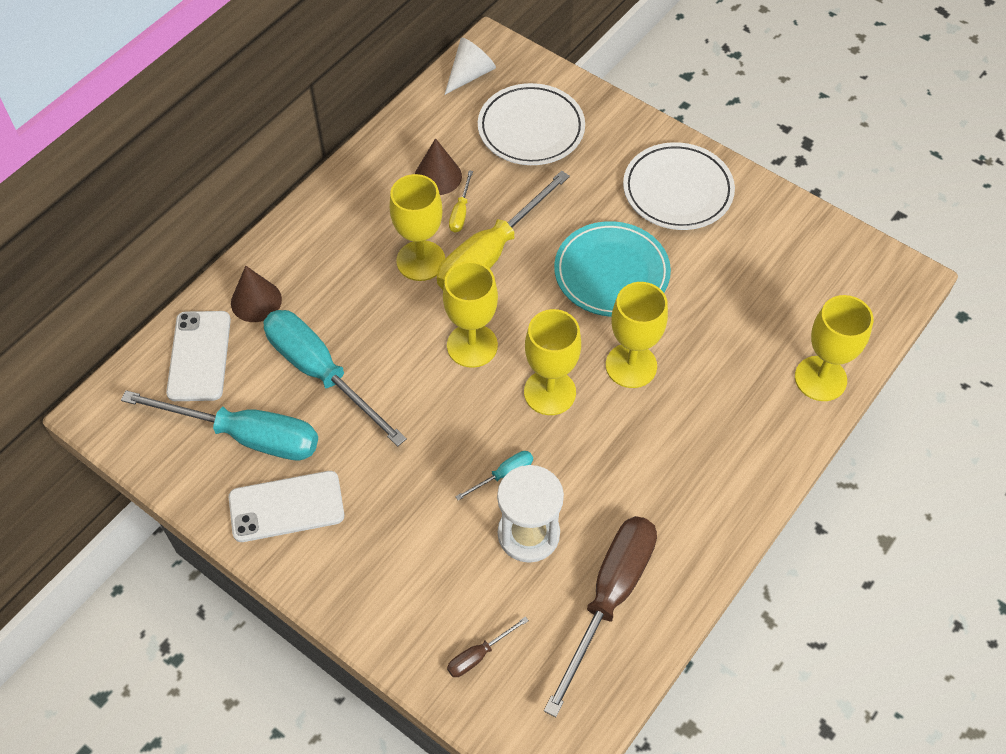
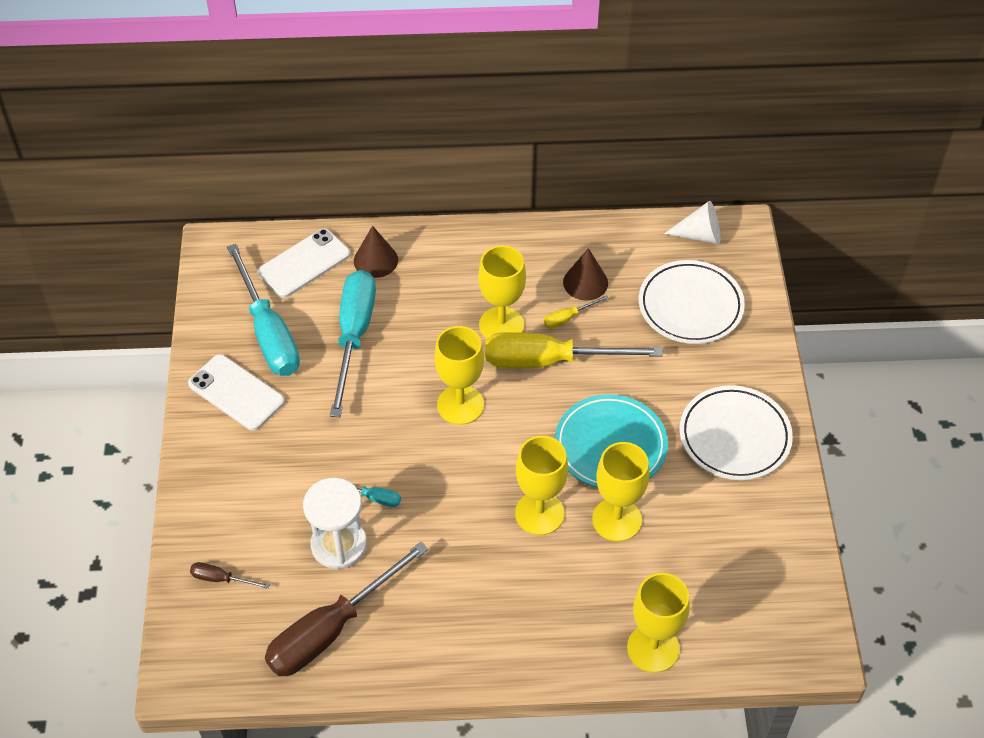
camera: 50 degrees right, 5 degrees down
yellow goblet [524,309,581,415] -> yellow goblet moved to [592,442,649,542]
brown screwdriver [544,516,657,717] -> brown screwdriver turned 150 degrees clockwise [265,542,428,676]

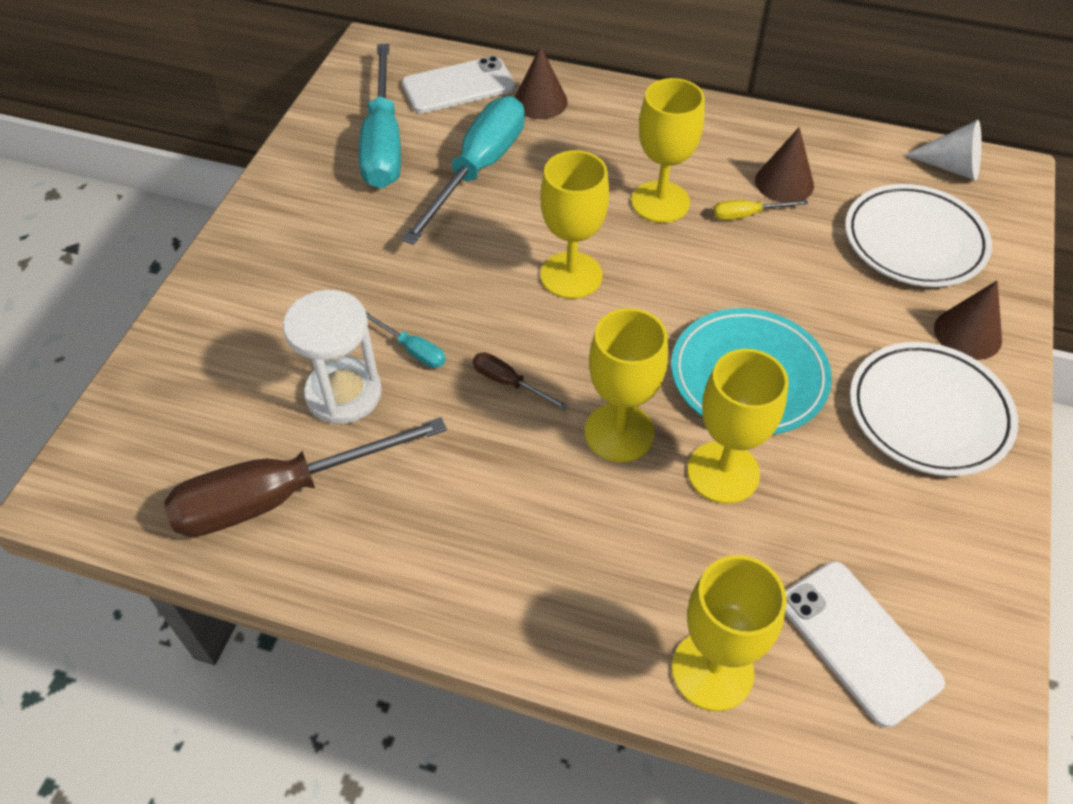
camera: 20 degrees right, 0 degrees up
white phone [188,354,285,431] -> white phone moved to [785,561,945,728]
brown screwdriver [190,562,270,589] -> brown screwdriver moved to [473,352,568,410]
yellow screwdriver [485,332,663,368] -> none
none -> brown cone [934,281,1002,360]

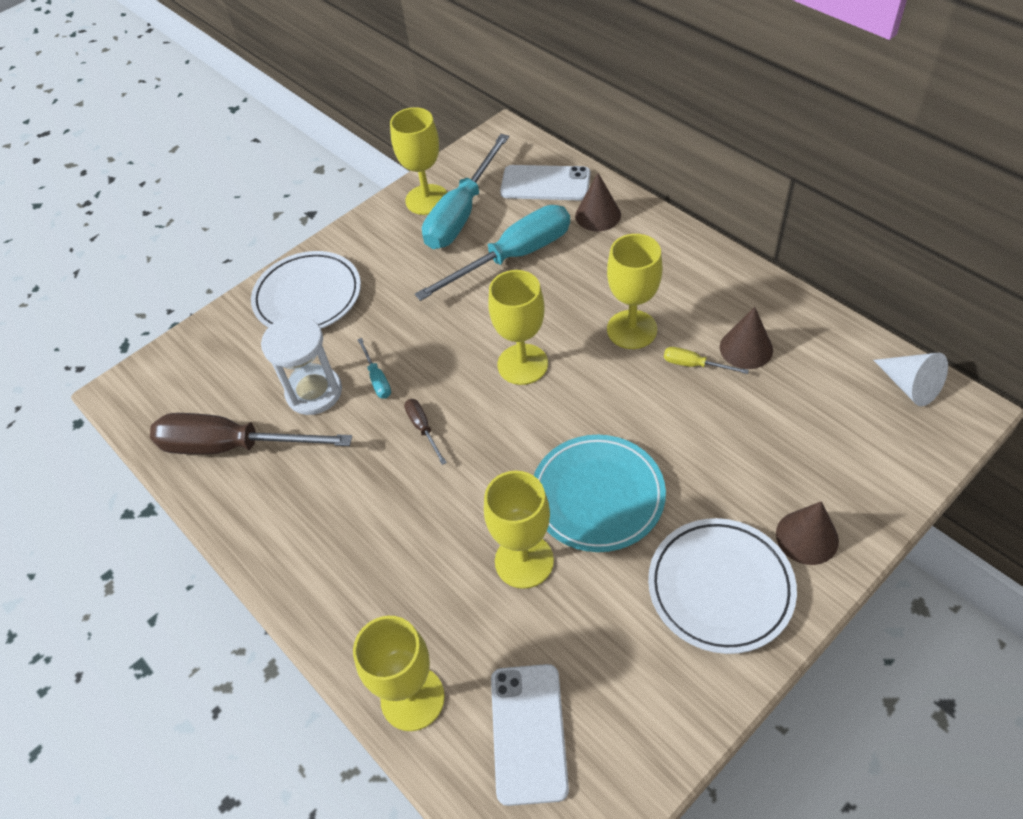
camera: 35 degrees right, 0 degrees up
yellow goblet [585,308,668,462] -> yellow goblet moved to [390,107,448,215]
white plate [845,184,992,287] -> white plate moved to [251,251,361,329]

